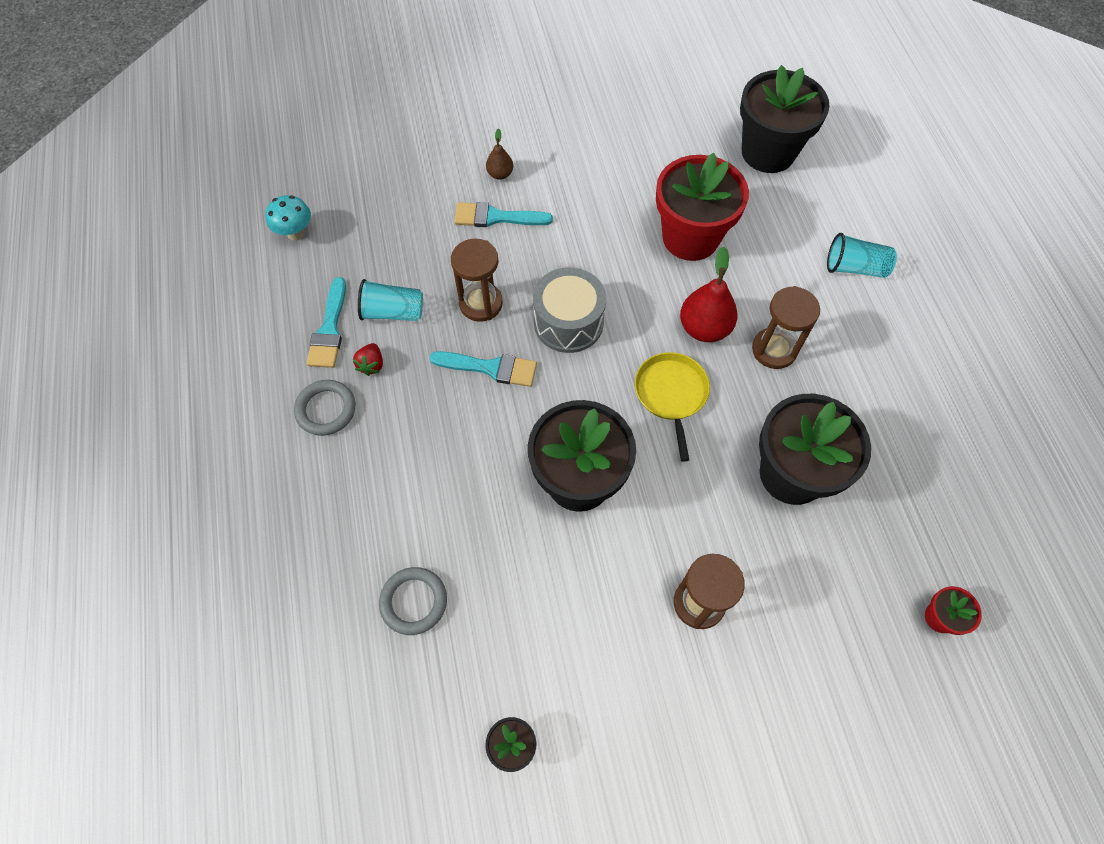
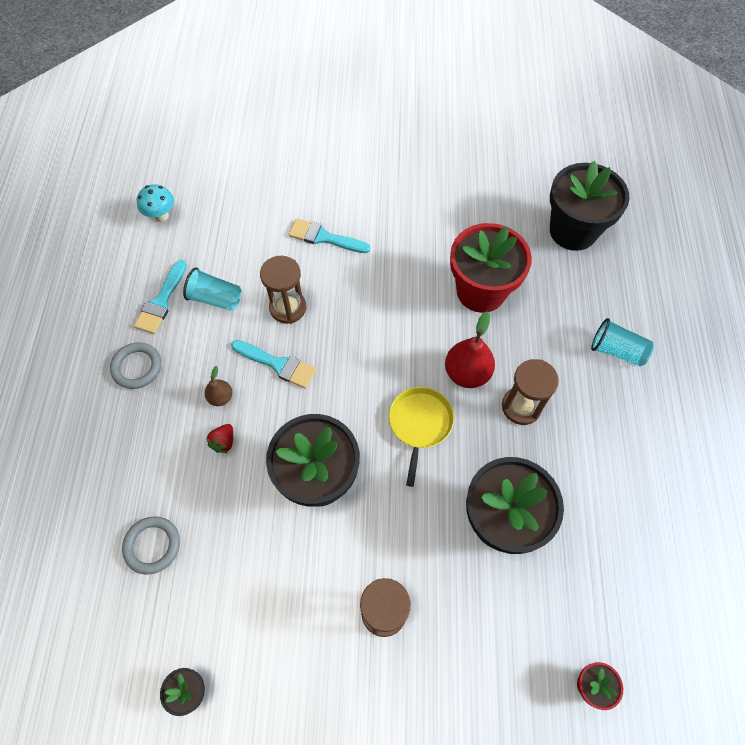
camera: 15 degrees right, 0 degrees up
red strawberry [353,343,383,376] -> red strawberry moved to [206,424,233,453]
brown pear [486,128,513,180] -> brown pear moved to [205,366,232,406]
grey drum [533,267,606,353] -> none

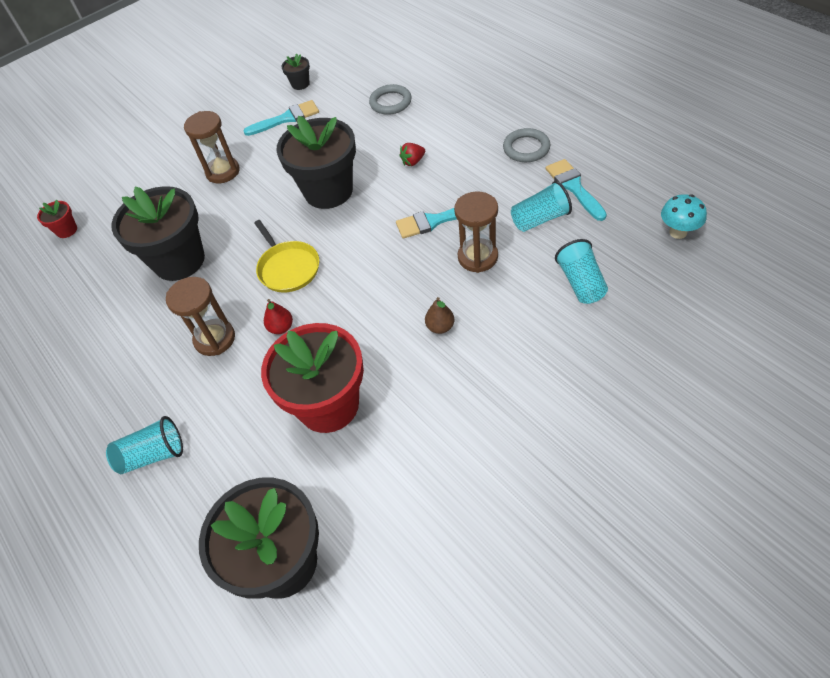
camera: 145 degrees right, 10 degrees down
brown pear [205,366,232,406] -> brown pear moved to [425,297,454,334]
red strawberry [206,424,233,453] -> red strawberry turned 105 degrees counterclockwise [400,143,425,166]
turquoise brush [288,219,370,253] -> turquoise brush moved to [243,100,319,136]
red pear [445,311,495,388] -> red pear [264,299,293,334], size x0.55
none -> turquoise cup [555,239,608,304]

